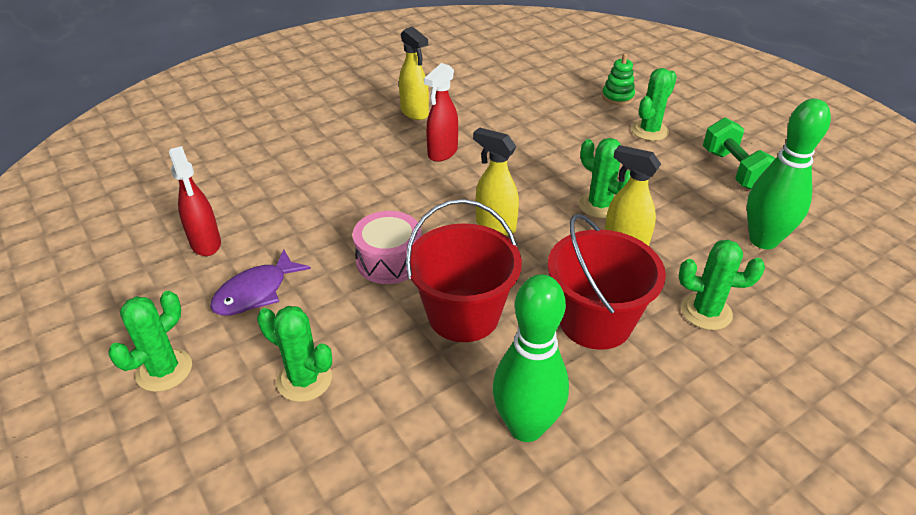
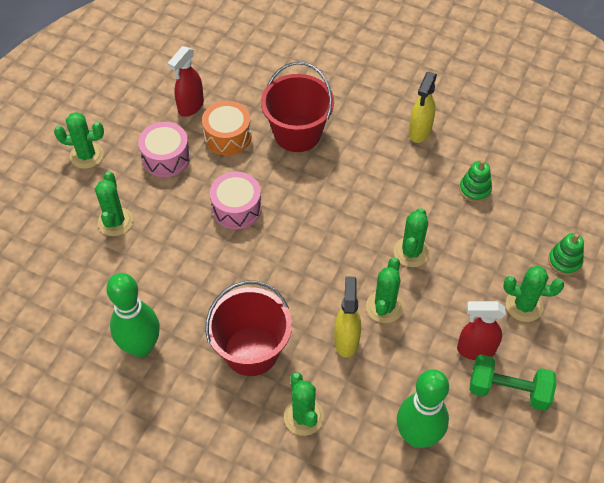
camera: 60 degrees right, 15 degrees up
purple fish [210,249,311,315] -> pink drum [138,122,190,177]
red bucket [406,199,522,342] -> red bucket moved to [261,62,334,152]
red spray bottle [424,63,458,162] -> red spray bottle moved to [457,301,506,360]
yellow spray bottle [473,127,519,236] -> none
green dumbbell [703,117,776,190] -> green dumbbell turned 60 degrees clockwise [469,354,556,411]
none -> orange drum [202,101,251,155]
none -> green cactus [394,208,430,267]
none -> green stacking toy [459,160,492,203]

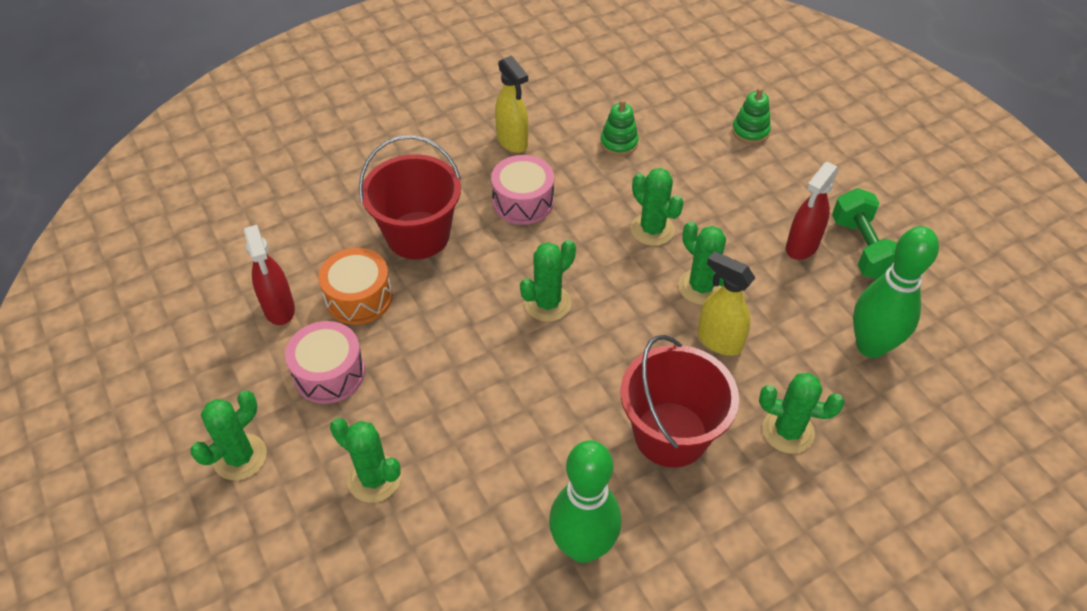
camera: 55 degrees left, 5 degrees down
pink drum [210,172,262,229] -> pink drum moved to [491,155,554,225]
green dumbbell [469,354,556,411] -> green dumbbell turned 60 degrees counterclockwise [832,188,897,279]
green cactus [503,266,564,322] -> green cactus moved to [520,240,576,322]

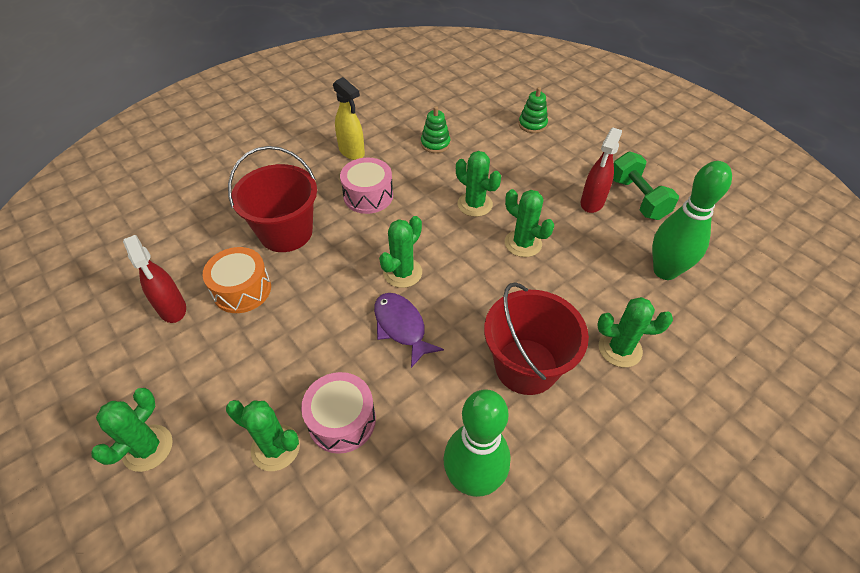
camera: 10 degrees left, 0 degrees up
pink drum [285,321,365,404] -> pink drum moved to [301,372,376,454]
yellow spray bottle [698,251,755,356] -> none
none -> purple fish [374,293,444,368]

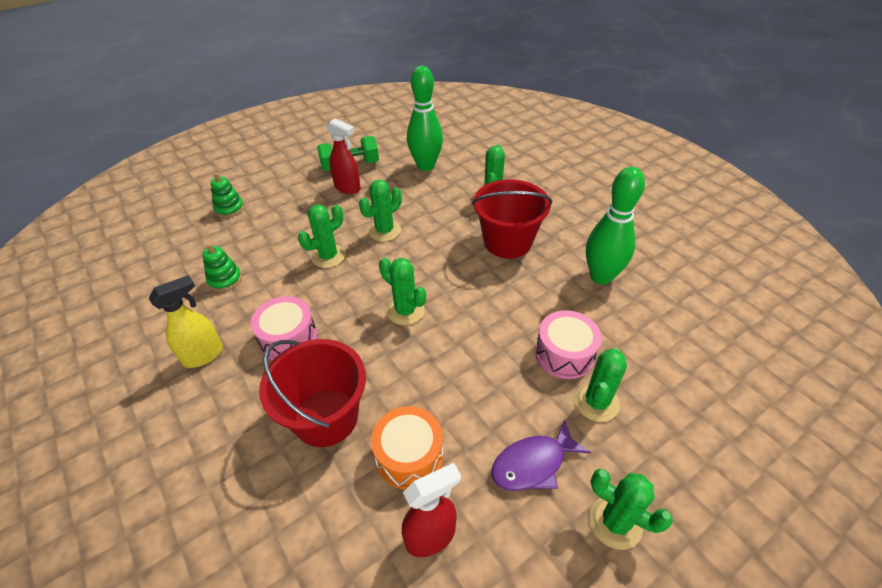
camera: 85 degrees left, 5 degrees down
purple fish [374,293,444,368] -> purple fish moved to [491,420,591,491]

